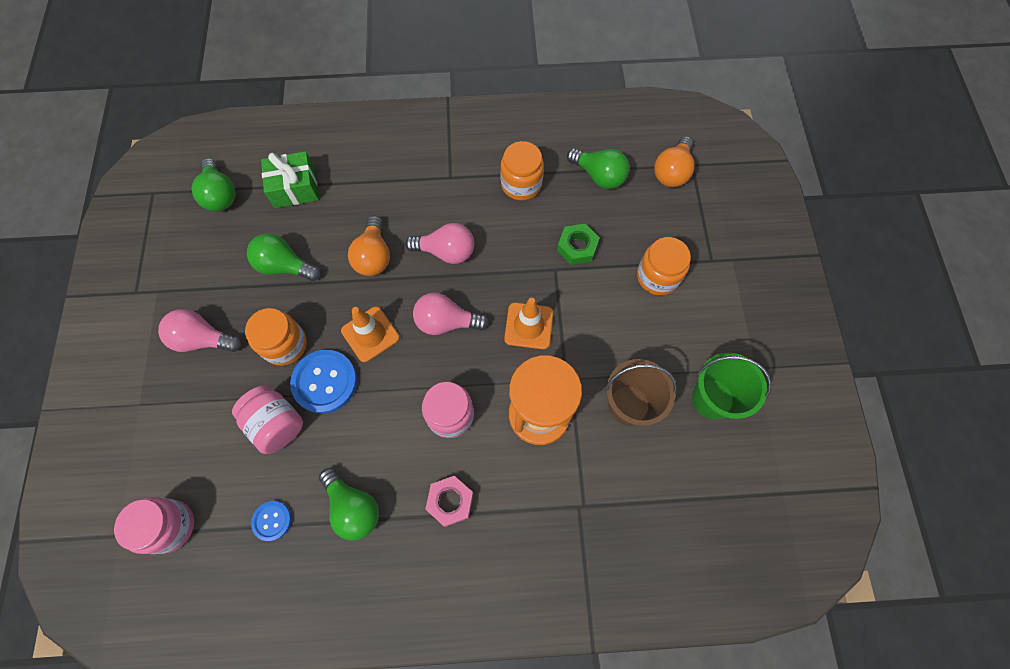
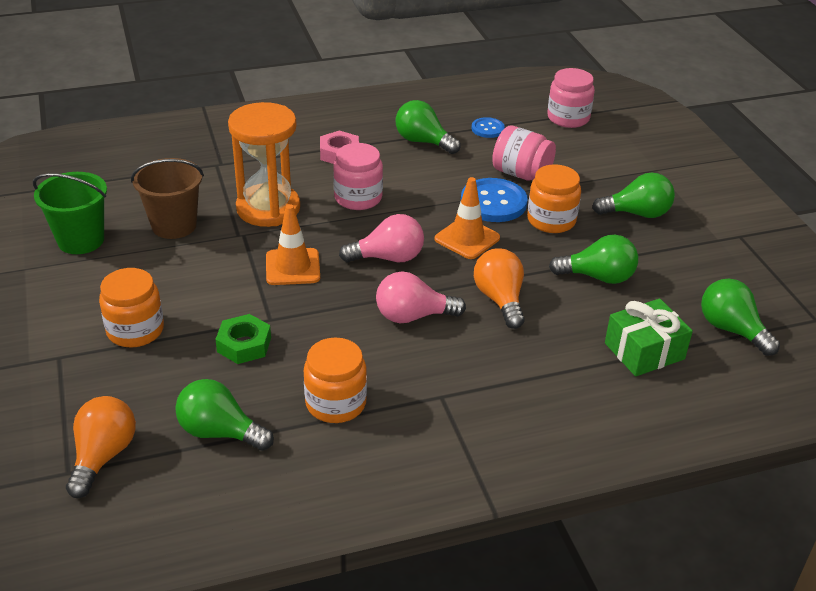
camera: 165 degrees right, 30 degrees down
pink light bulb [158,309,241,352] -> green light bulb [592,173,675,218]

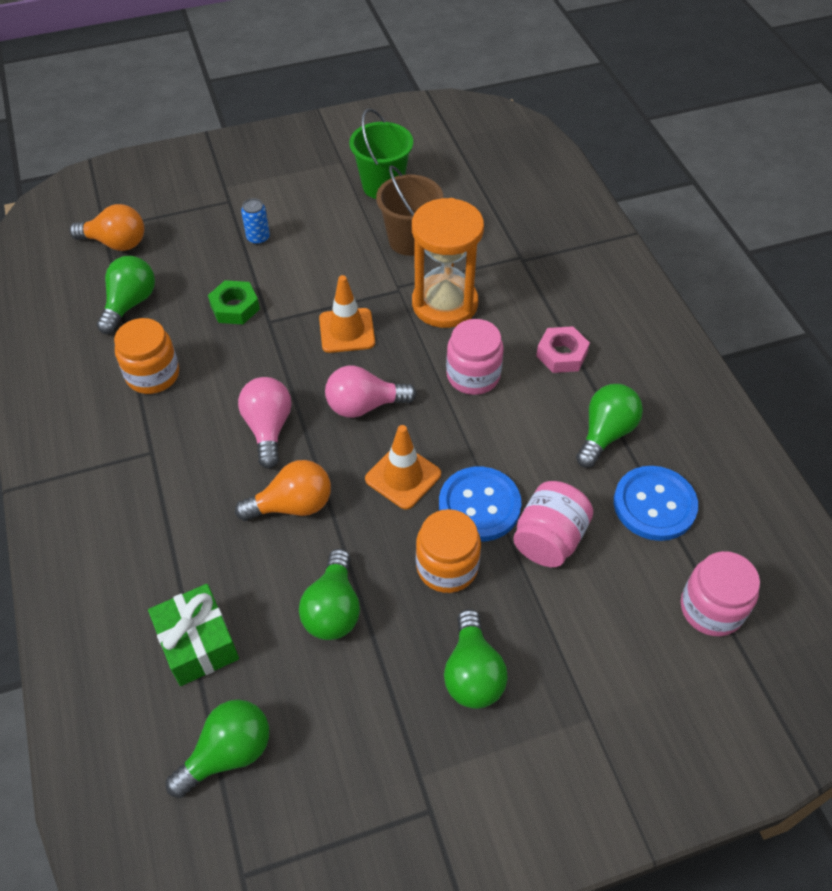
camera: 90 degrees right, 15 degrees up
orange jar [99,268,164,348] -> blue can [241,198,270,245]
pink light bulb [339,214,424,263] -> pink light bulb turned 90 degrees clockwise [325,366,417,418]
blue button [471,117,505,138] -> blue button [614,466,698,541], size x1.82

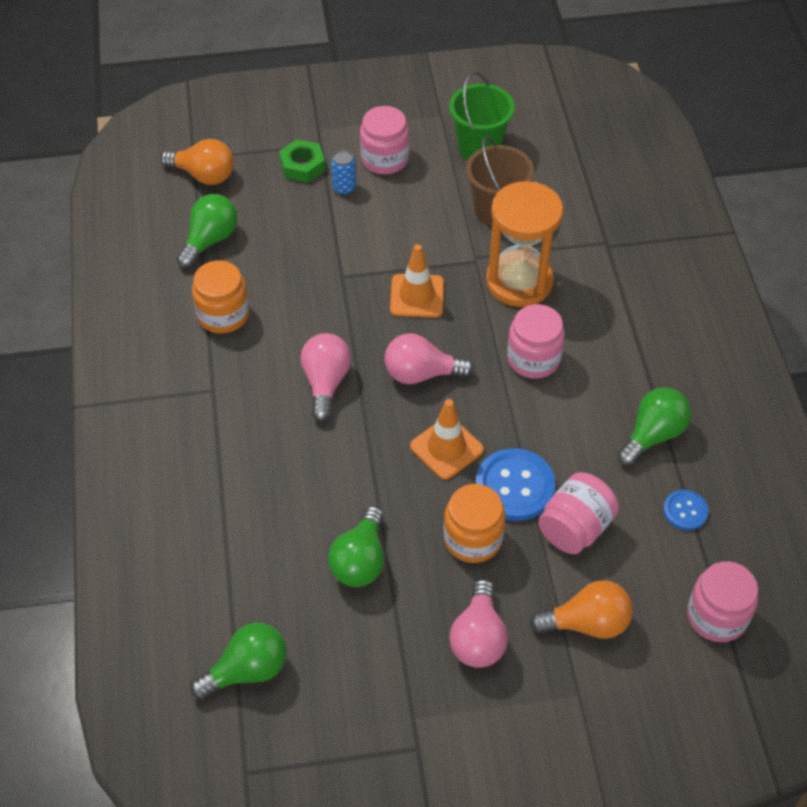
camera: 10 degrees right, 0 degrees up
green gift [148,584,239,686] -> none
green nut [208,280,260,324] -> green nut moved to [279,139,325,183]
orange light bulb [235,460,331,521] -> orange light bulb moved to [530,580,633,639]
green light bulb [444,609,508,709] -> pink light bulb [449,579,508,668]
pink nut [536,326,590,373] -> none
blue button [614,466,698,541] -> blue button [663,490,709,531], size x0.55
none -> pink jar [360,106,410,174]

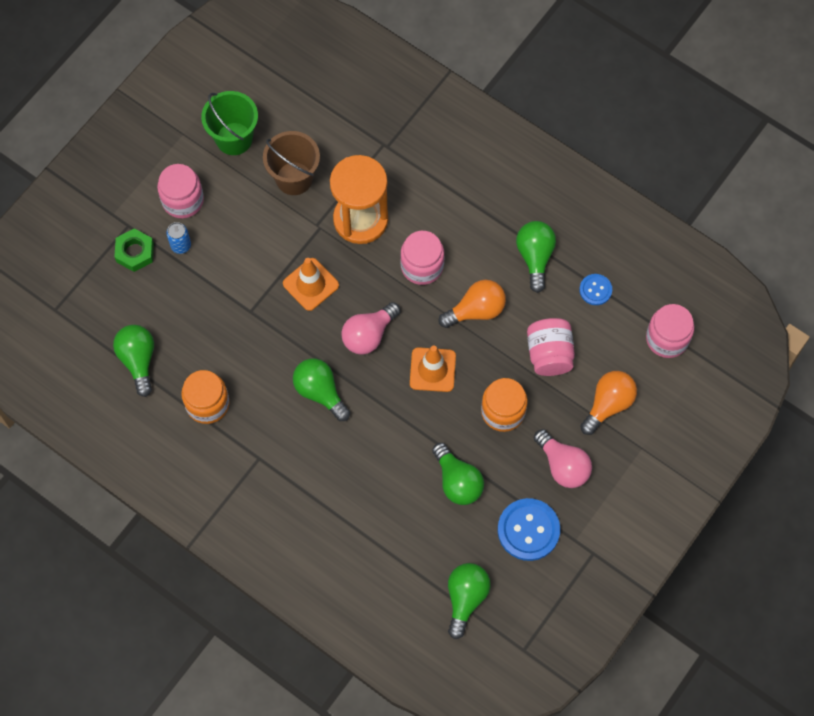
camera: 45 degrees left, 15 degrees up
orange light bulb [160,139,234,185] -> orange light bulb moved to [439,280,506,328]
pink light bulb [300,333,351,422] -> green light bulb [293,358,350,421]
blue button [475,448,555,521] -> blue button moved to [498,498,560,561]

